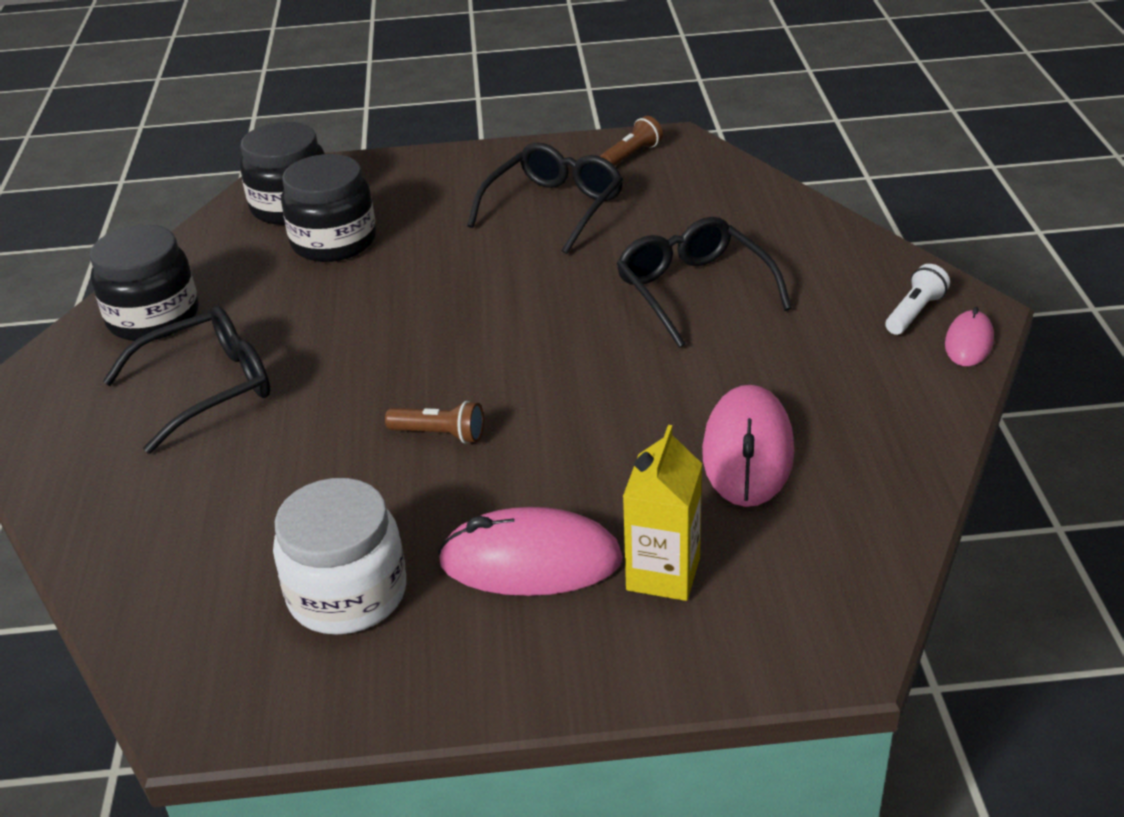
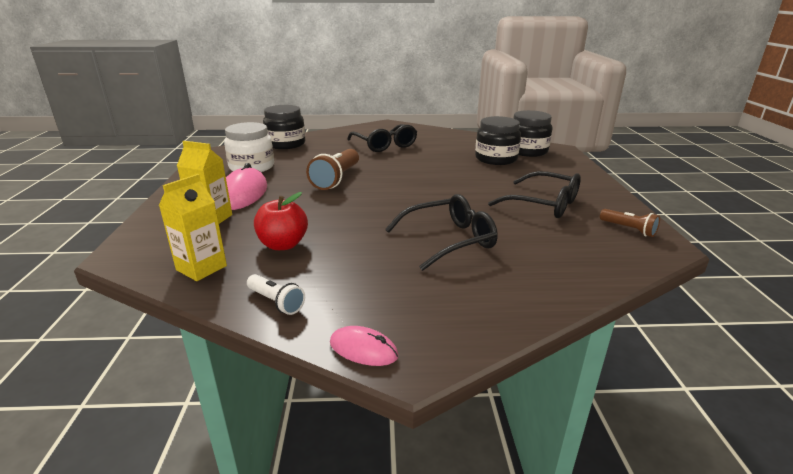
camera: 90 degrees right, 10 degrees down
black jar [90,225,198,341] -> black jar moved to [263,105,305,149]
brown flashlight [385,401,484,444] -> brown flashlight [306,149,359,190], size x1.80
pink mouse [702,385,794,507] -> red apple [254,192,308,250]
white flashlight [886,264,950,335] -> white flashlight moved to [247,274,305,315]
none -> yellow carton [159,174,227,281]

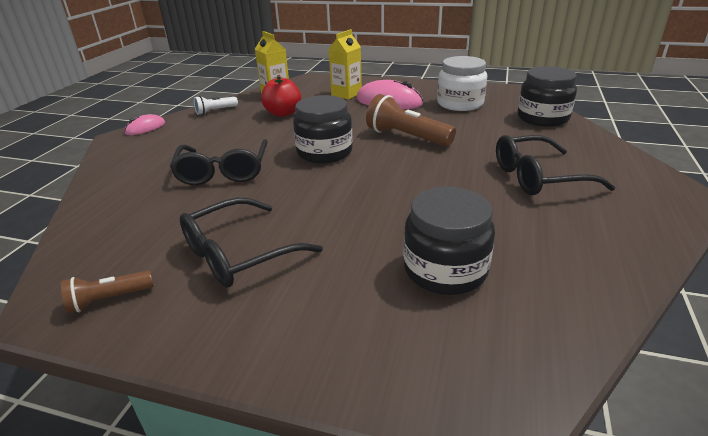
camera: 110 degrees right, 5 degrees up
black jar [513,110,552,157] -> black jar moved to [293,95,353,163]

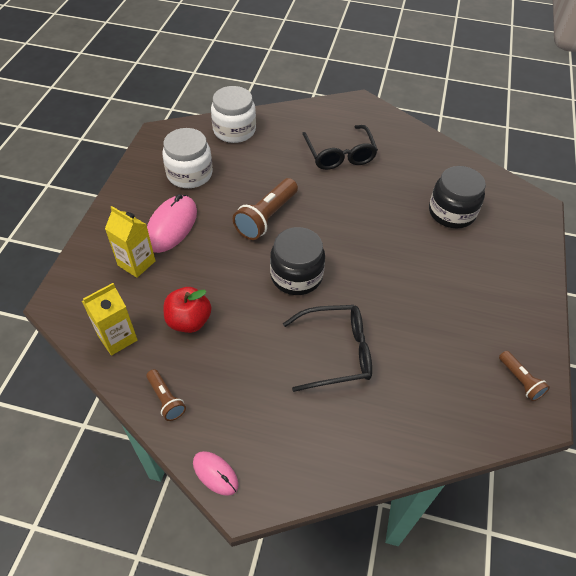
camera: 95 degrees left, 20 degrees up
black glasses [180,198,323,288] -> none
white flashlight [194,96,238,115] -> brown flashlight [146,369,186,421]
black jar [517,66,577,127] -> white jar [211,86,256,143]

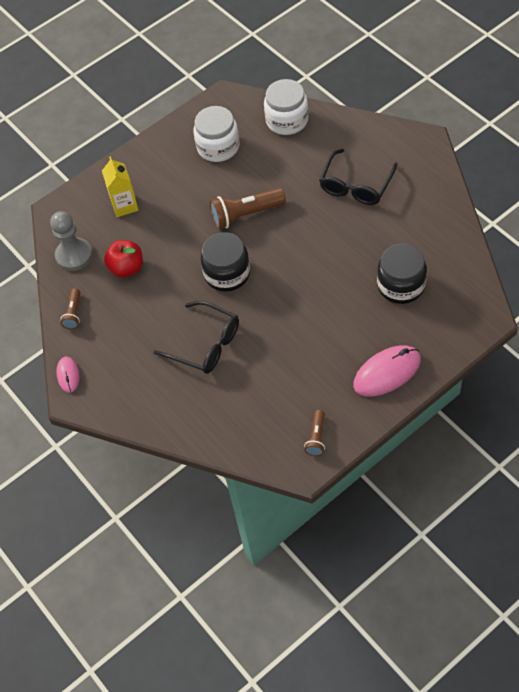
camera: 45 degrees right, 5 degrees up
yellow carton [82,283,138,355] -> grey pawn [50,211,93,271]
pink mouse [147,194,197,253] -> pink mouse moved to [353,346,421,396]

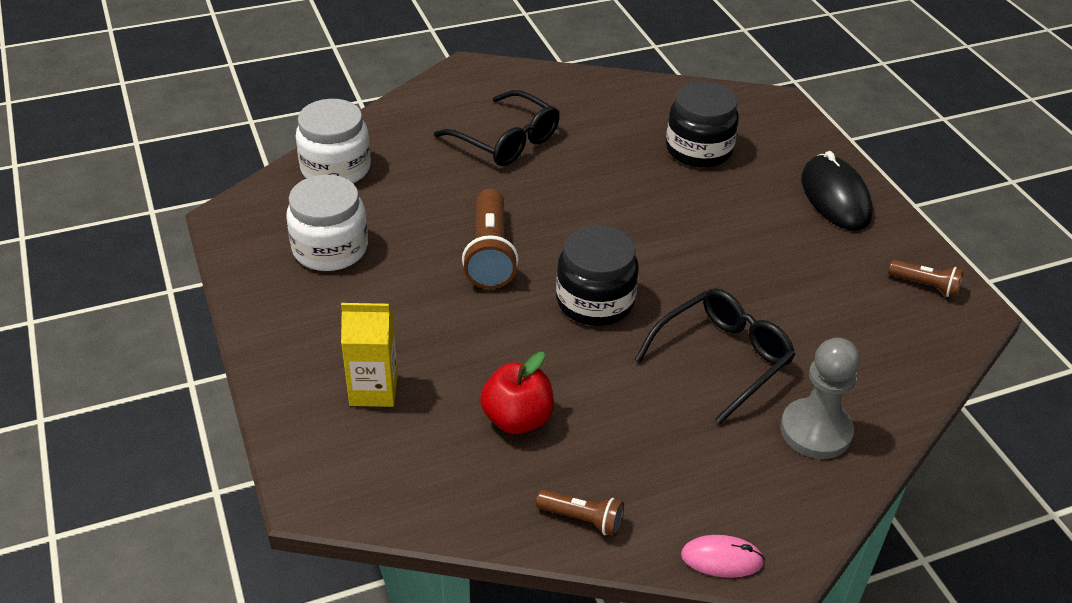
camera: 80 degrees left, 15 degrees down
grey pawn [50,211,93,271] -> grey pawn moved to [780,338,860,459]
pink mouse [353,346,421,396] -> black mouse [801,151,873,231]

